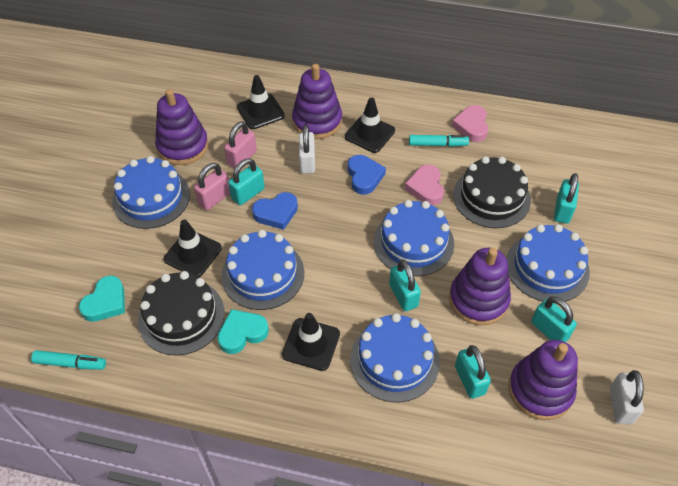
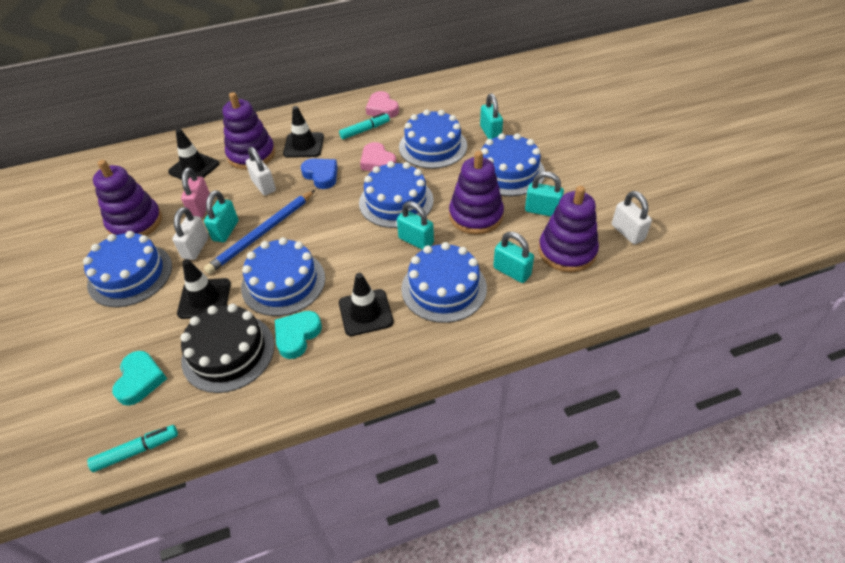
camera: 30 degrees left, 5 degrees down
pink padlock [194,163,230,210] -> white padlock [172,207,209,260]
blue heart [252,192,298,230] -> blue pencil [204,190,315,274]
black cake [453,156,531,228] -> blue cake [399,109,467,169]

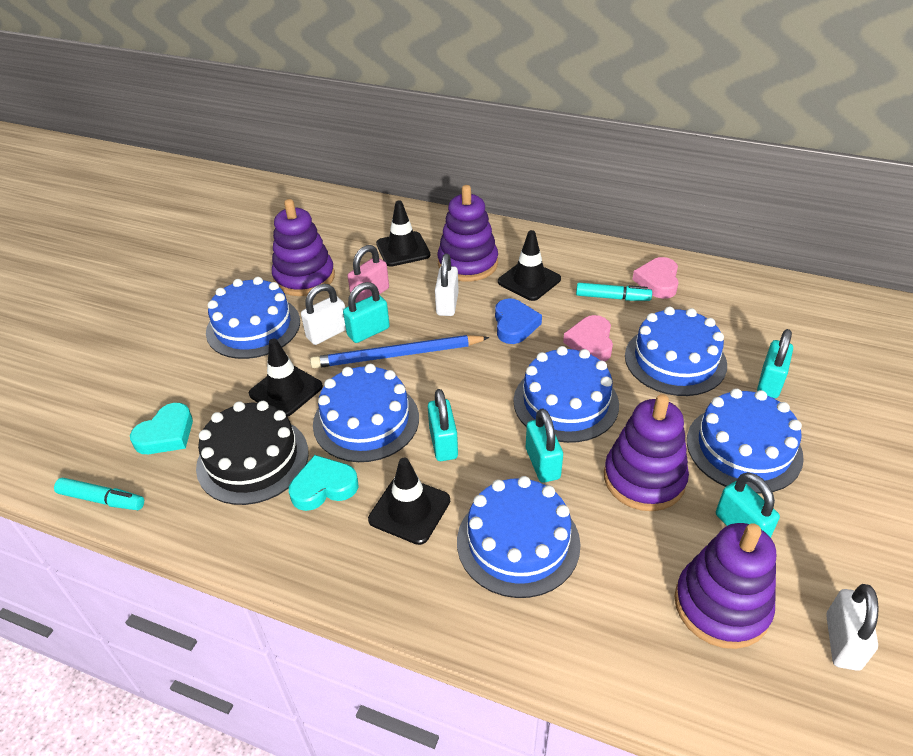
camera: 40 degrees right, 5 degrees down
turquoise padlock [493,232,534,283] -> turquoise padlock moved to [428,389,458,461]

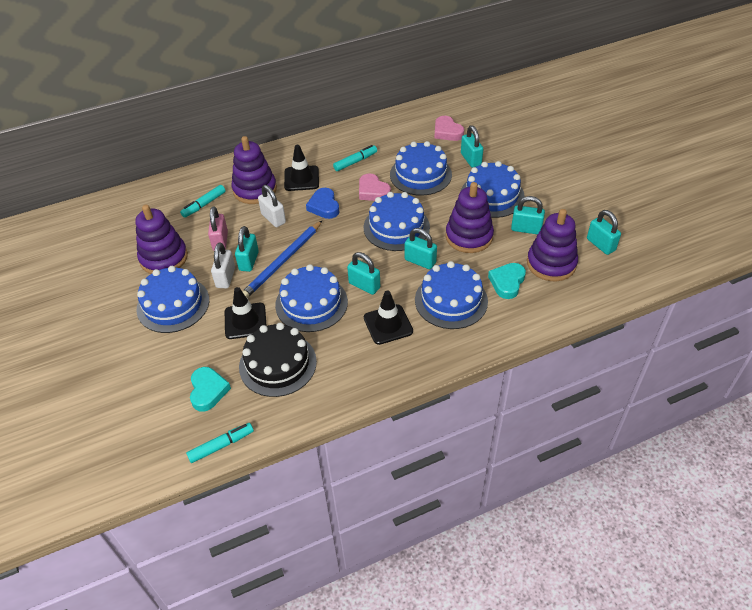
camera: 45 degrees left, 5 degrees up
turquoise heart [289,455,359,511] -> turquoise heart moved to [488,263,526,299]
black traffic cone [376,201,430,267] -> turquoise marker [180,185,226,218]
blue heart [495,298,542,344] -> blue heart turned 150 degrees counterclockwise [306,188,339,219]
pink heart [632,257,679,299] -> pink heart moved to [435,116,464,141]
white padlock [826,584,879,671] -> turquoise padlock [587,210,621,255]

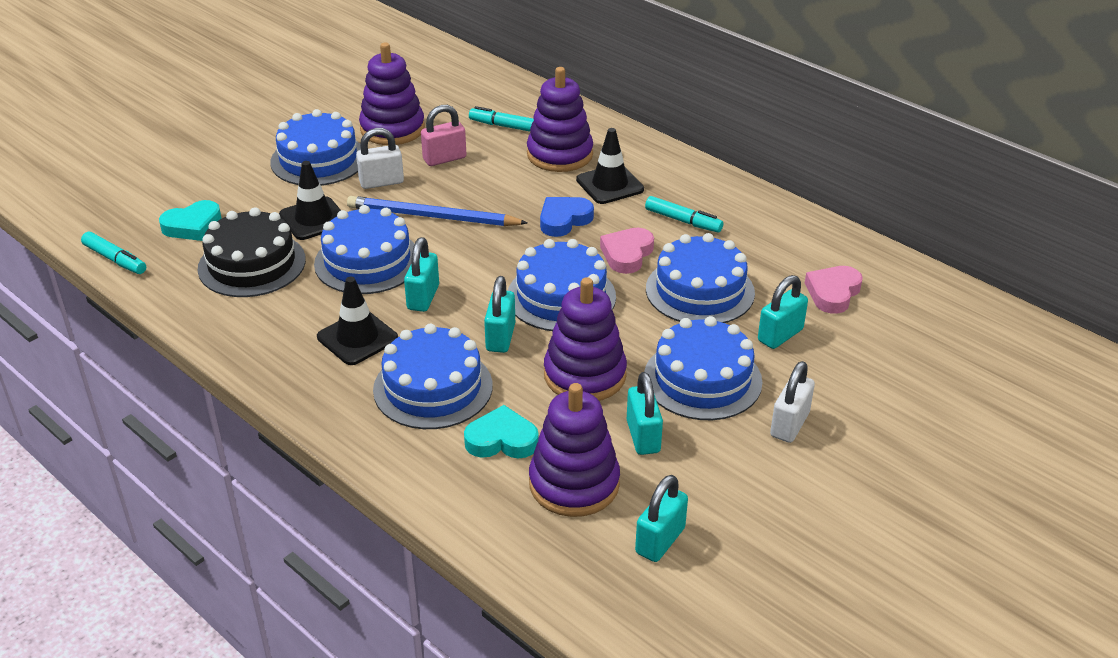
camera: 65 degrees right, 10 degrees down
turquoise padlock [235,226,259,272] -> none
white padlock [258,185,286,227] -> white padlock moved to [770,361,815,443]

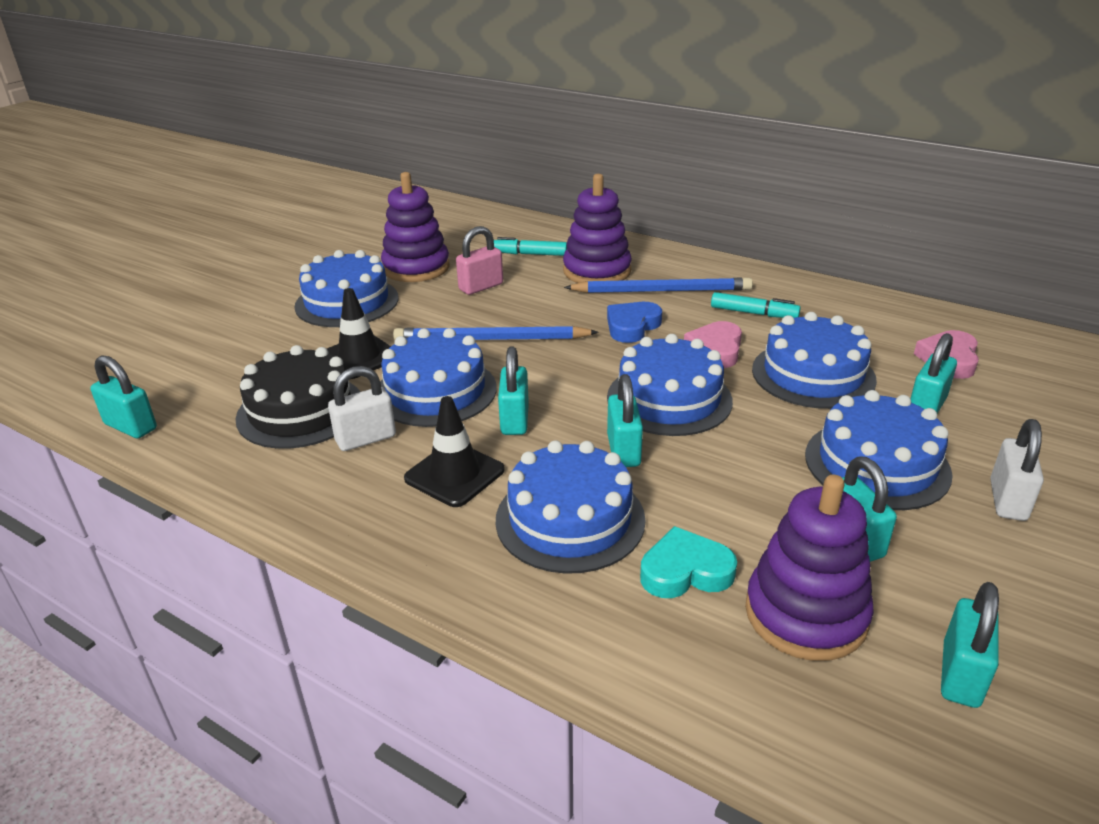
camera: 10 degrees left, 5 degrees down
turquoise marker [81,232,146,274] -> turquoise padlock [90,355,157,438]
turquoise heart [159,200,222,241] -> none
white padlock [356,128,404,189] -> white padlock moved to [328,366,396,451]
purple stacking toy [544,277,627,401] -> none
black traffic cone [576,128,644,204] -> blue pencil [564,278,753,293]

